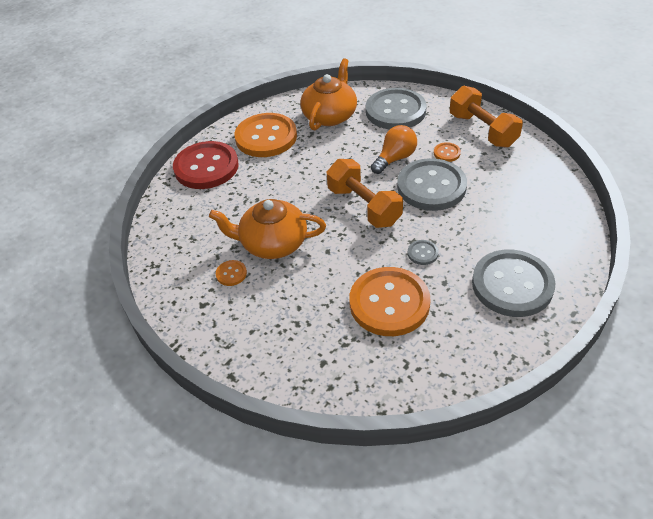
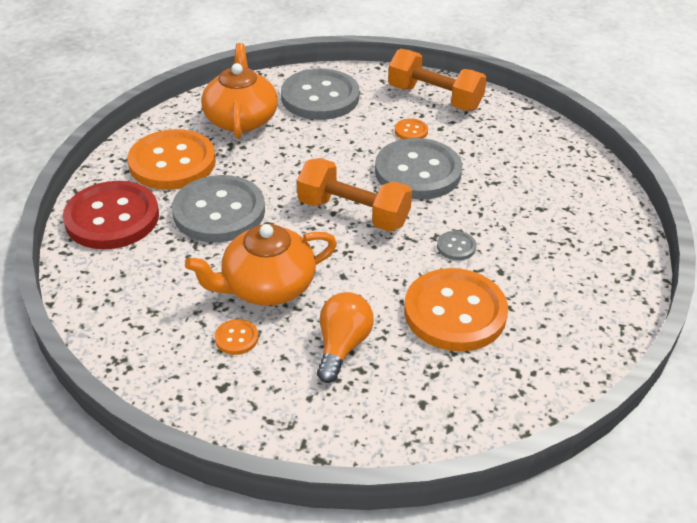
camera: 30 degrees left, 5 degrees down
orange light bulb [371,125,417,174] -> orange light bulb moved to [317,292,374,383]
grey button [472,249,555,317] -> grey button moved to [172,175,265,243]

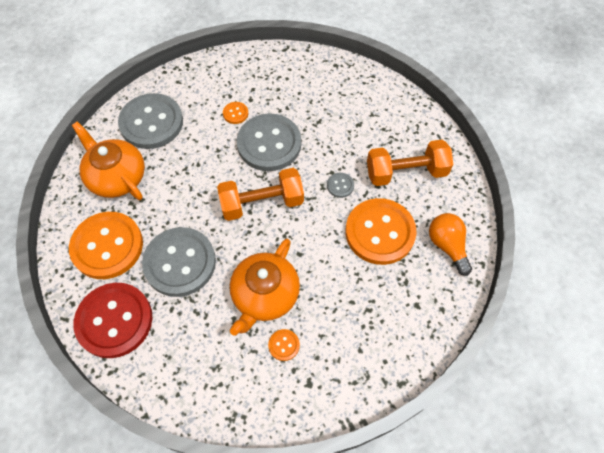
camera: 40 degrees left, 20 degrees up
orange light bulb [317,292,374,383] -> orange light bulb moved to [429,213,472,276]
orange dumbbell [388,49,487,111] -> orange dumbbell moved to [367,140,453,186]

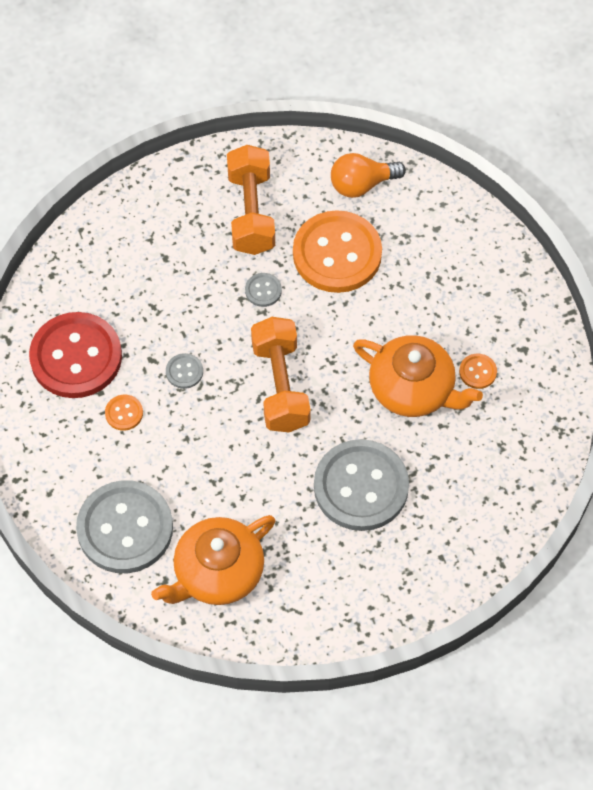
camera: 85 degrees left, 0 degrees up
orange button [69,212,143,279] -> none
red button [74,283,152,358] -> red button moved to [29,312,122,398]
grey button [237,113,301,171] -> grey button [166,353,203,389], size x0.41

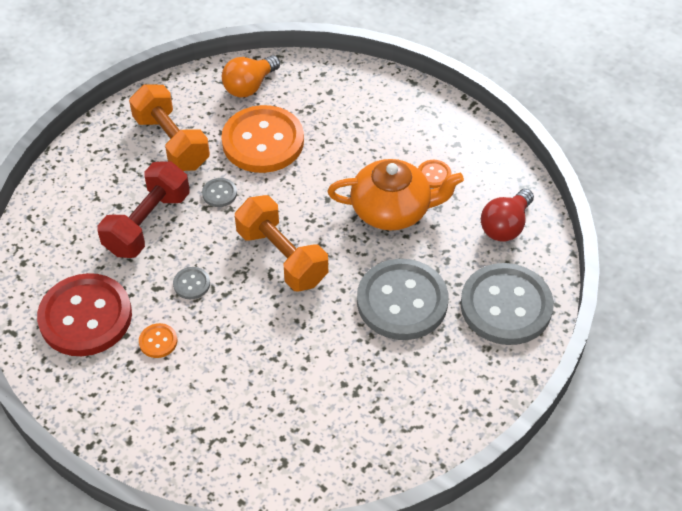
camera: 30 degrees left, 10 degrees down
grey button [76,480,173,573] -> grey button moved to [460,263,554,345]
orange teapot [151,515,275,605] -> none
none -> red dumbbell [97,161,190,258]
none -> red light bulb [481,189,534,242]

